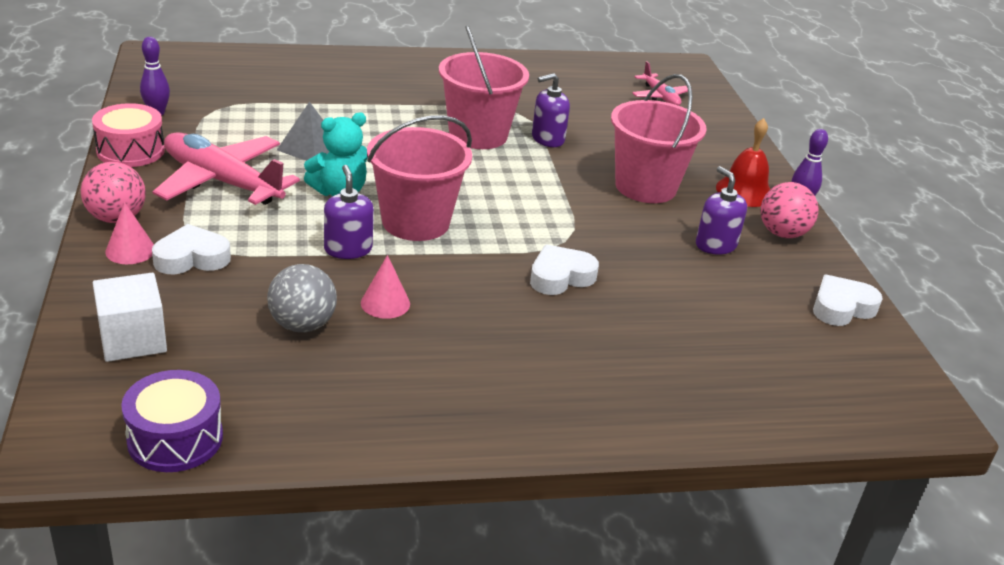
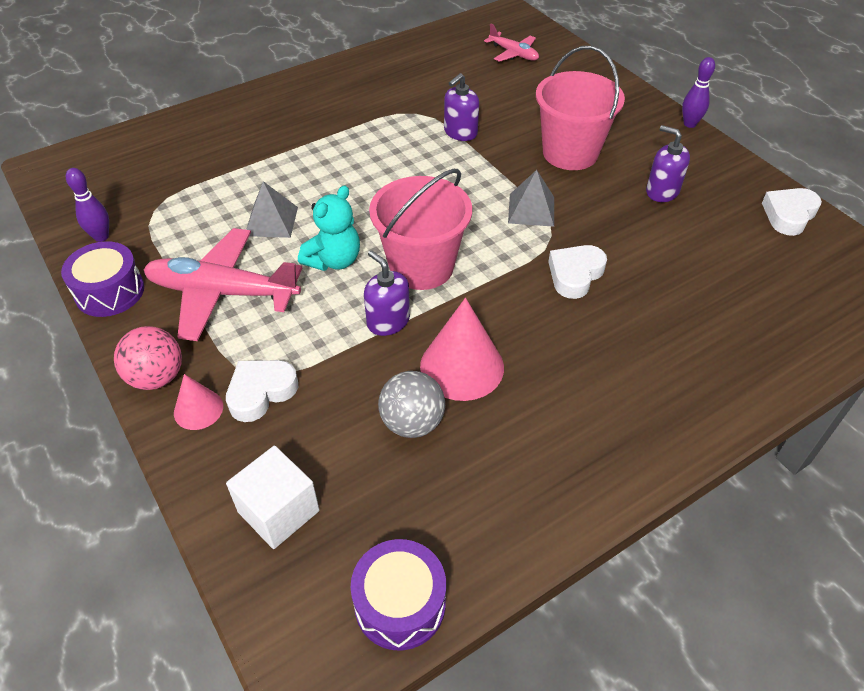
camera: 20 degrees left, 15 degrees up
pink drum [92,103,165,167] -> purple drum [61,241,144,317]
pink cone [361,255,410,319] -> pink cone [420,298,504,401], size x1.80
pink bucket [439,25,529,149] -> none
red bell [716,118,770,207] -> none
pink ball [760,182,818,238] -> none
none -> grey pyramid [508,170,554,227]

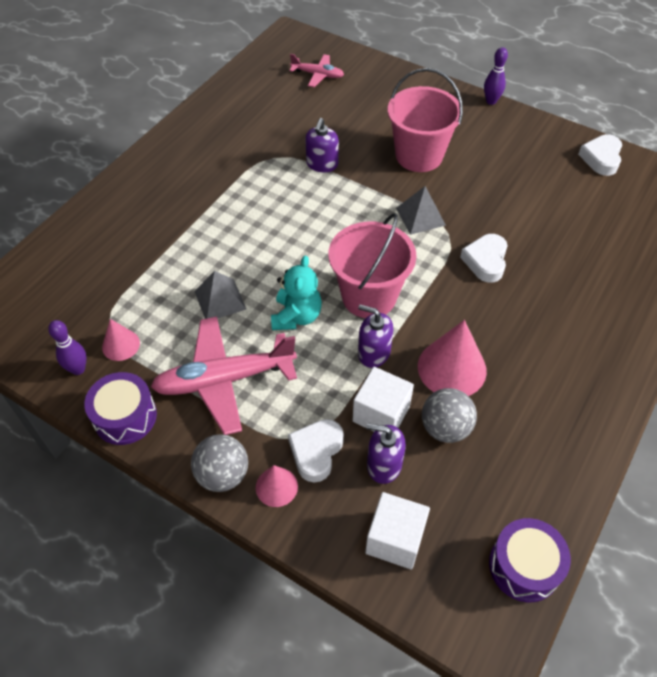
camera: 25 degrees left, 5 degrees up
pink ball [114,326,182,390] -> grey ball [191,434,248,492]
purple soap dispenser [646,125,690,202] -> purple soap dispenser moved to [367,423,406,484]
none -> pink cone [102,319,140,361]
none -> white cube [352,367,414,432]

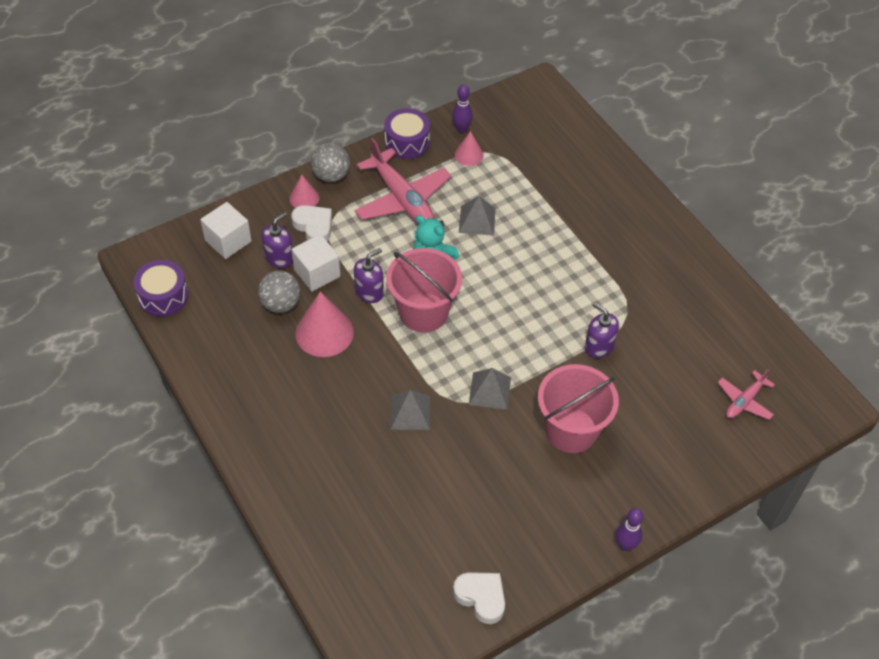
camera: 115 degrees right, 0 degrees up
pink plane [151,316,297,435] -> pink plane turned 135 degrees clockwise [355,138,451,224]
white heart [460,234,507,283] -> grey pyramid [390,390,430,430]

